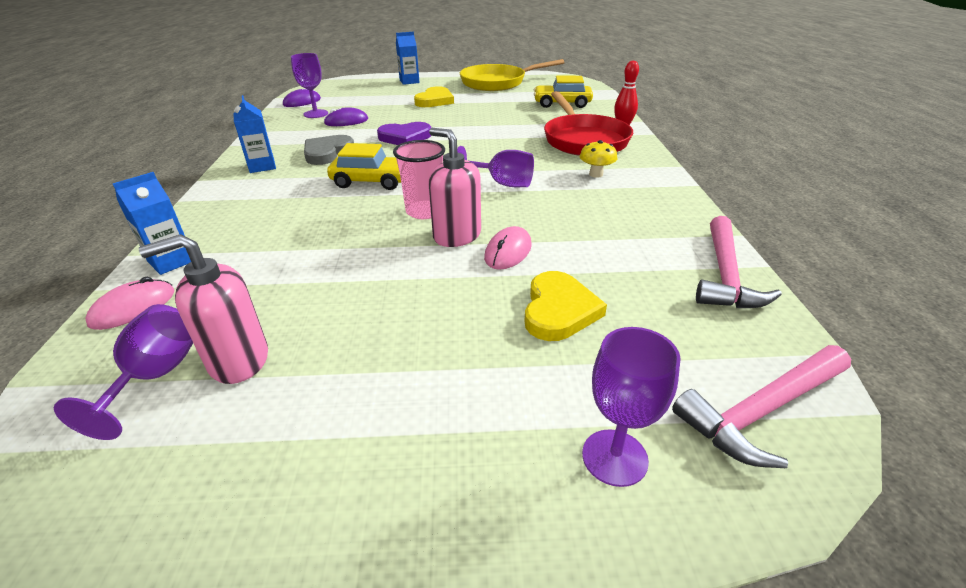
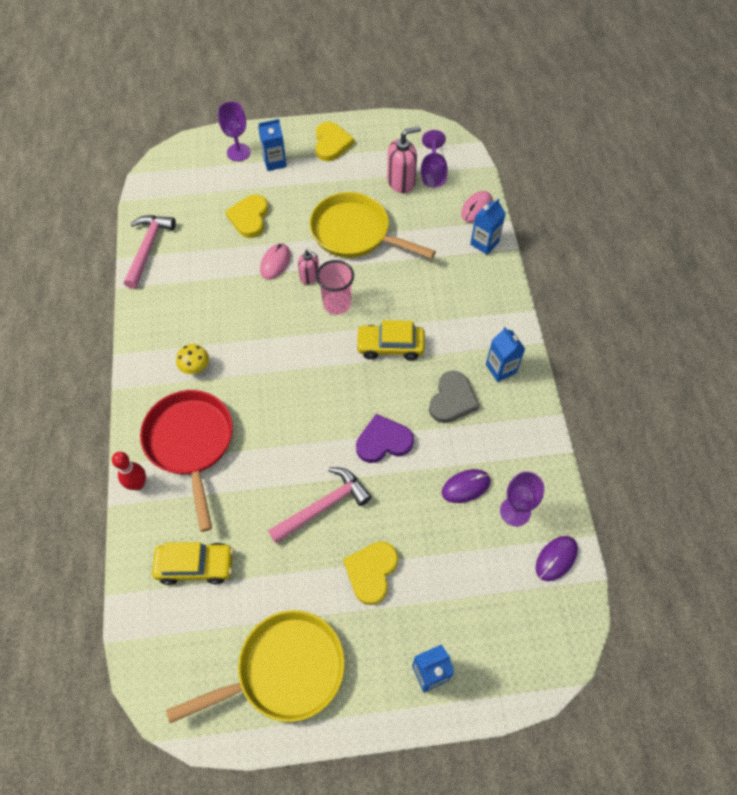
camera: 175 degrees right, 25 degrees up
pink soap dispenser [428,128,481,247] -> pink soap dispenser [298,249,319,285], size x0.62
purple goblet [457,146,534,187] -> none
pink hammer [672,345,851,468] -> pink hammer moved to [268,467,372,543]
none -> blue carton [258,119,287,171]
none -> yellow pan [309,192,436,259]
none -> yellow heart [315,122,354,161]

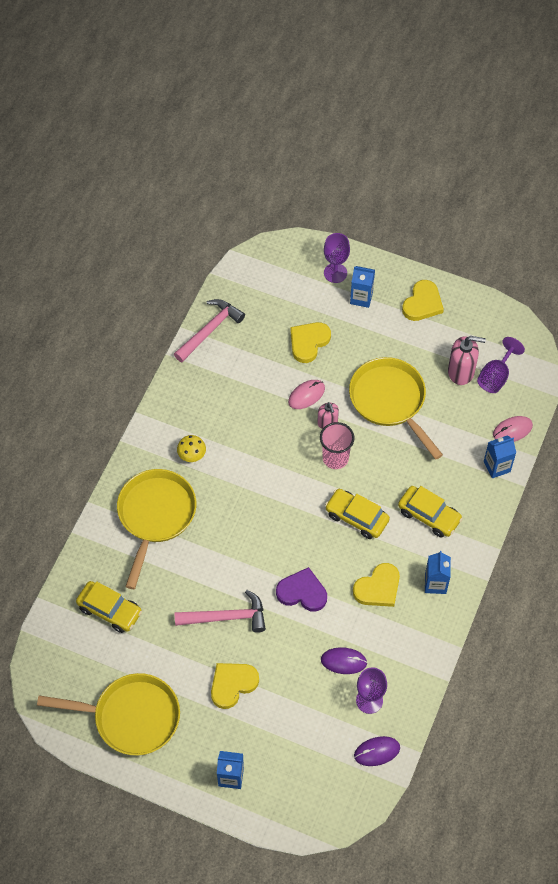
camera: 30 degrees right, 0 degrees up
red bowling pin [112,452,146,490] -> none
red pan [140,390,233,532] -> yellow pan [117,469,196,589]
grey heart [429,371,479,423] -> yellow heart [353,563,400,607]
none -> yellow car [398,486,463,538]

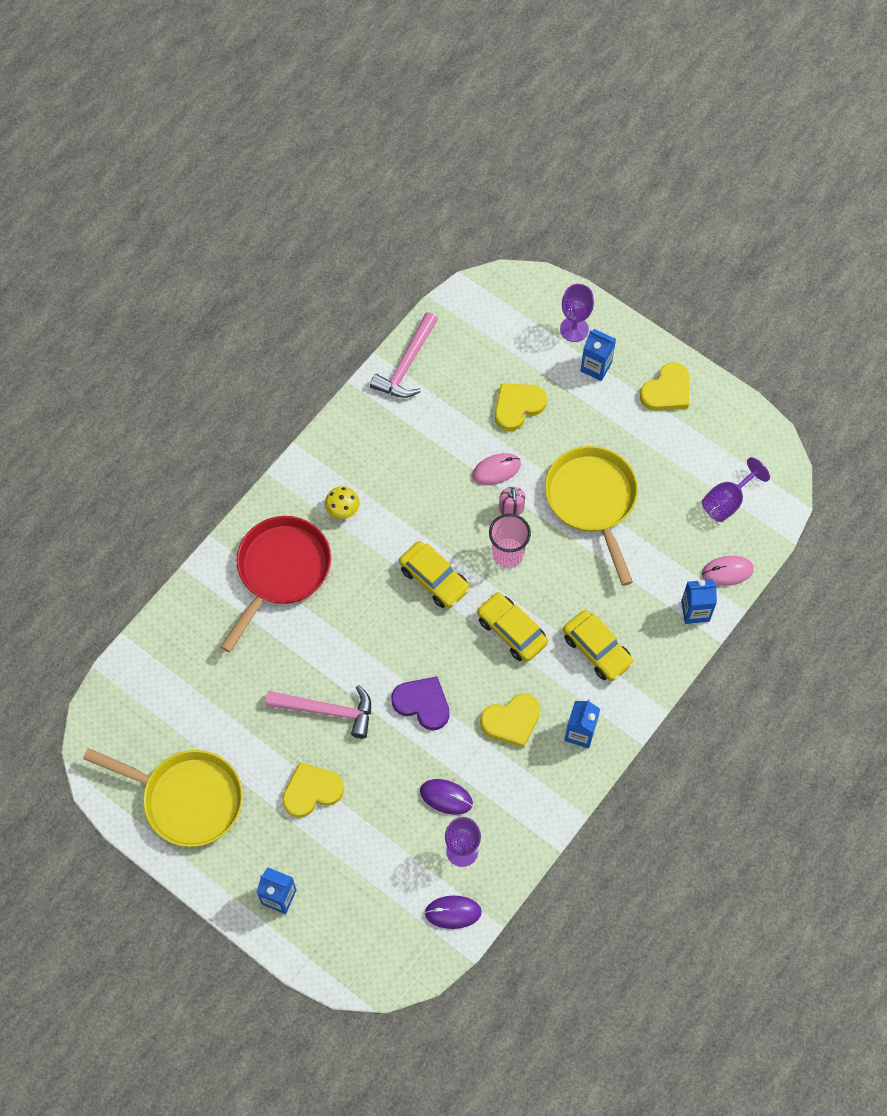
camera: 15 degrees right, 5 degrees up
yellow car [76,581,142,633] -> yellow car moved to [399,541,470,608]
yellow pan [117,469,196,589] -> red pan [221,516,331,653]
pink hammer [174,299,245,362] -> pink hammer turned 150 degrees clockwise [370,312,438,398]
pink soap dispenser [448,336,486,385] -> none

